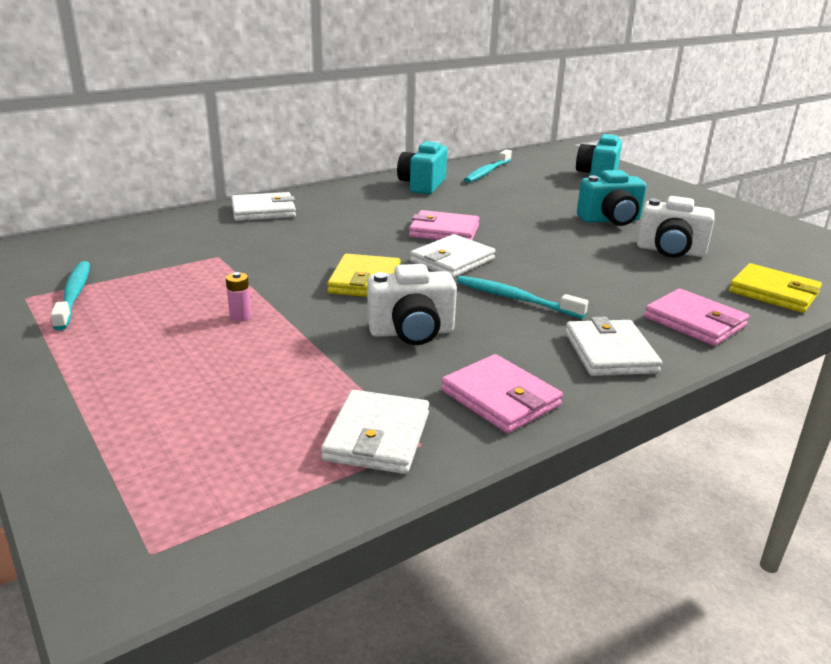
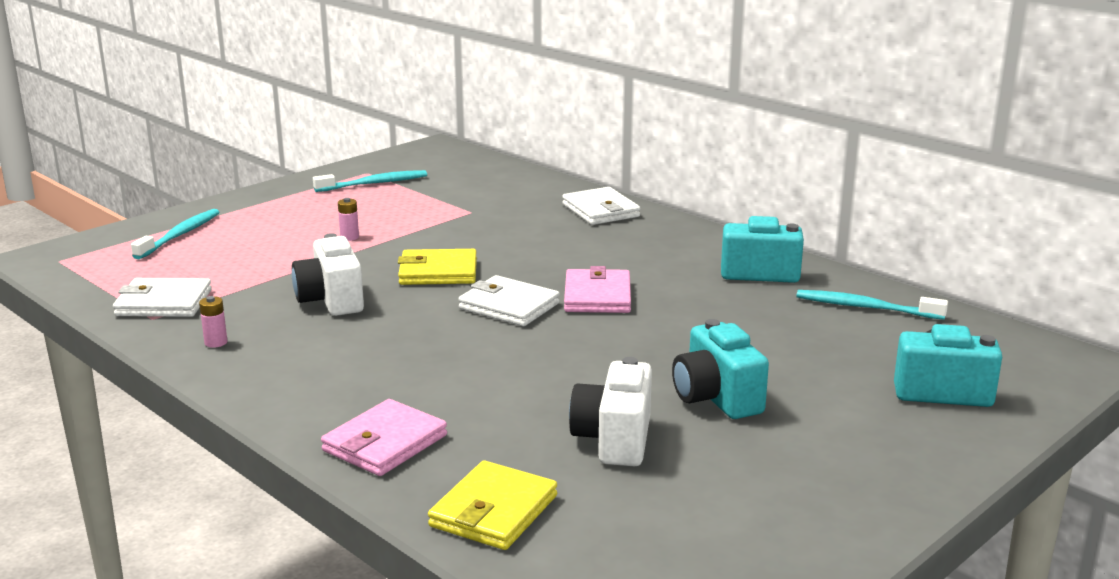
camera: 80 degrees right, 5 degrees down
pink wallet [441,354,563,433] -> pink battery [199,296,227,348]
turquoise toothbrush [457,276,589,319] -> turquoise toothbrush moved to [131,209,220,259]
white wallet [565,317,662,376] -> none

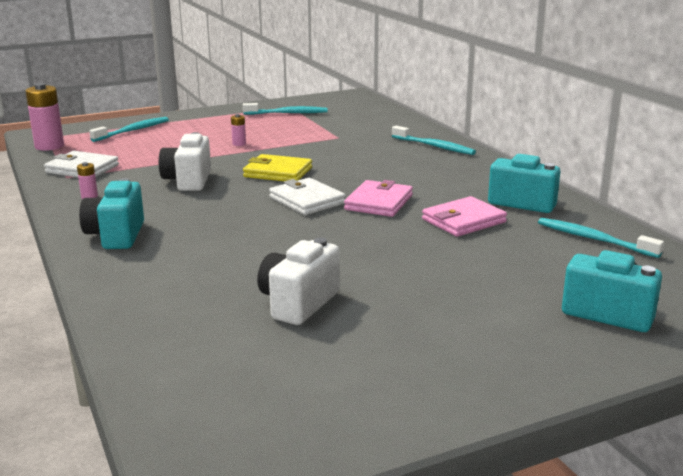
camera: 20 degrees right, 0 degrees up
pink wallet [321,399,447,476] -> pink wallet moved to [422,196,507,237]
yellow wallet [428,460,557,550] -> none
white wallet [562,187,640,225] -> turquoise toothbrush [392,126,476,155]
turquoise camera [672,319,769,419] -> turquoise camera moved to [79,178,144,249]
none -> pink battery [25,83,64,151]

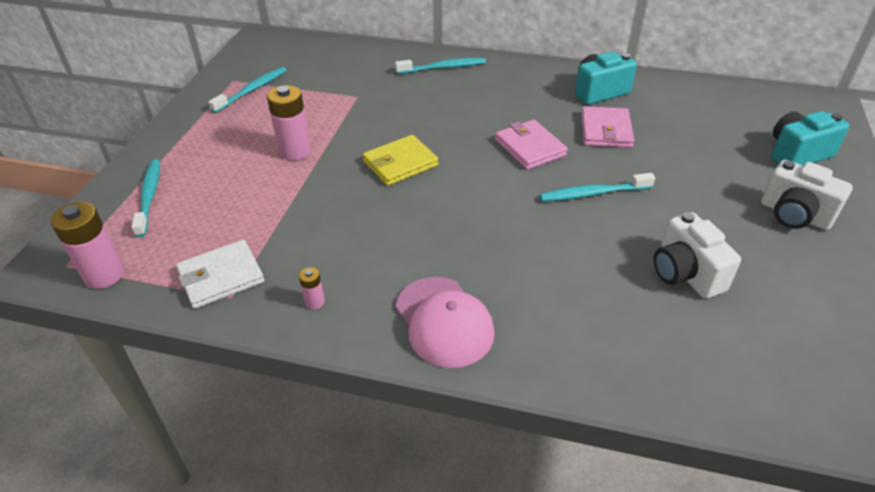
camera: 50 degrees left, 20 degrees up
turquoise camera [79,178,144,249] -> pink cap [395,277,495,368]
white camera [159,132,211,191] -> white camera moved to [761,160,853,230]
pink battery [231,114,246,146] -> pink battery [267,85,311,161], size x2.07
white wallet [269,178,346,215] -> none
turquoise toothbrush [538,218,664,258] -> turquoise toothbrush moved to [540,173,655,202]

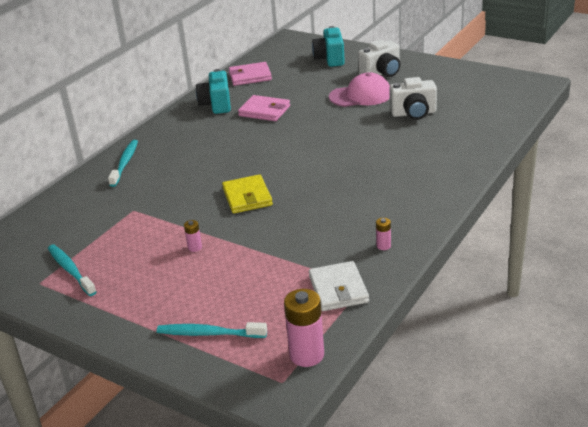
camera: 70 degrees left, 10 degrees down
pink battery [267,85,311,161] -> pink battery [184,220,202,252], size x0.48
pink cap [395,277,495,368] -> pink cap moved to [329,72,390,107]
pink wallet [495,120,568,170] -> pink wallet moved to [229,62,272,86]
turquoise toothbrush [540,173,655,202] -> none

